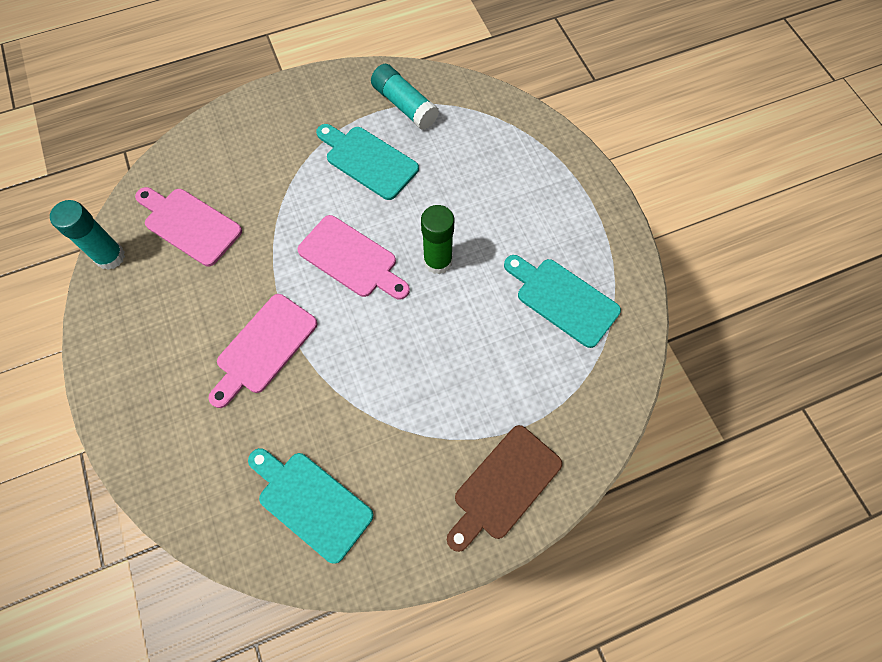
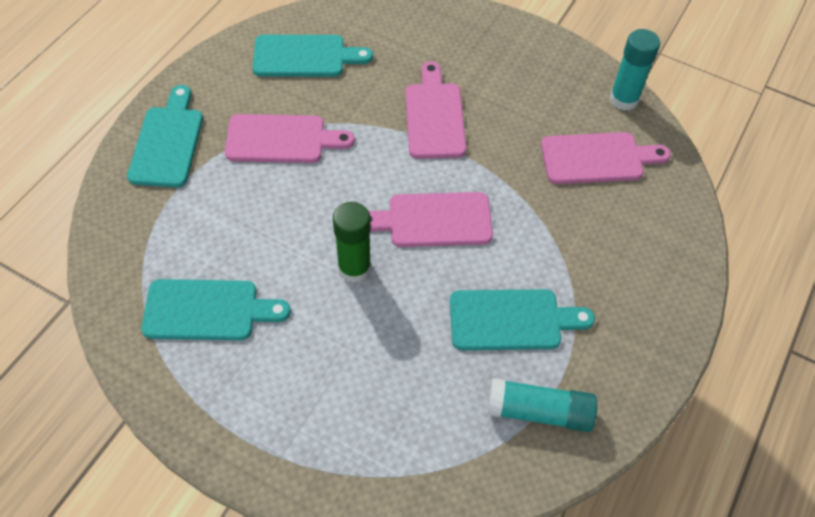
camera: 140 degrees right, 10 degrees down
brown cutting board [447,425,562,552] -> turquoise cutting board [127,85,203,188]
none -> pink cutting board [225,114,355,163]

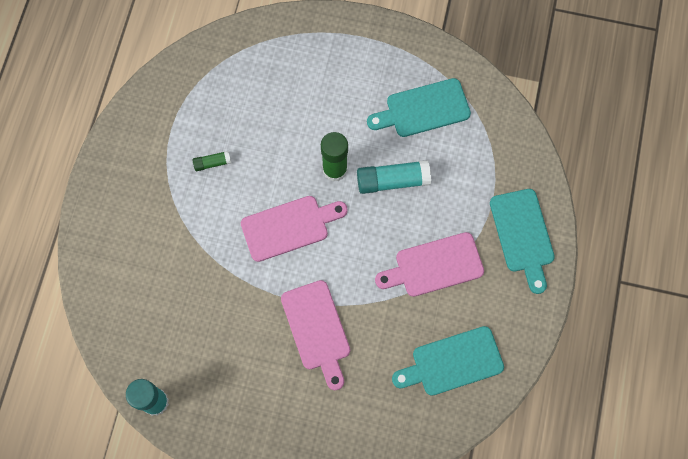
camera: 165 degrees right, 15 degrees up
turquoise cutting board [450,289,595,350] -> green glue stick [193,151,231,171]
turquoise glue stick [487,378,597,432] -> turquoise glue stick moved to [357,160,431,194]
pink cutting board [541,132,671,184] -> none

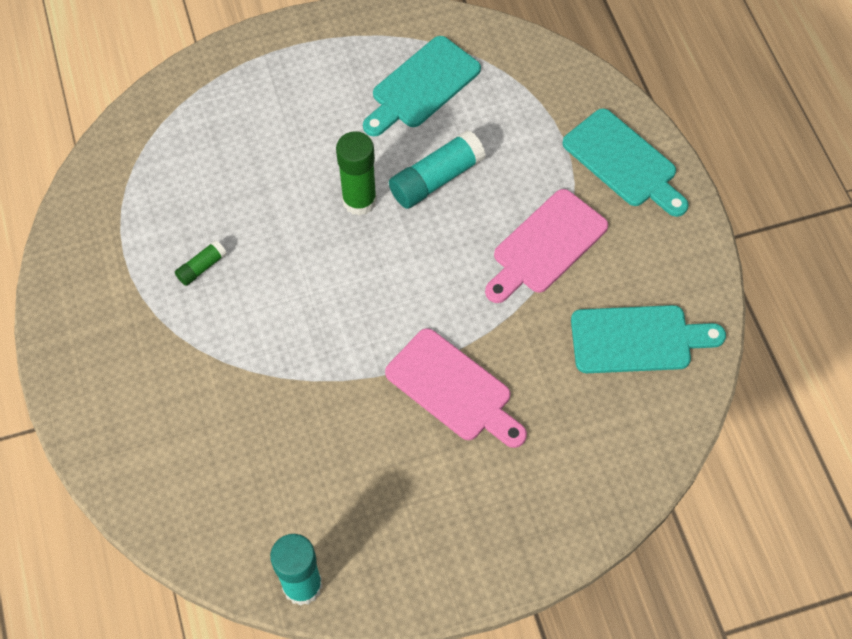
camera: 30 degrees left, 10 degrees down
pink cutting board [241,196,348,262] -> none
turquoise cutting board [392,326,504,396] -> turquoise cutting board turned 135 degrees counterclockwise [571,305,726,373]

